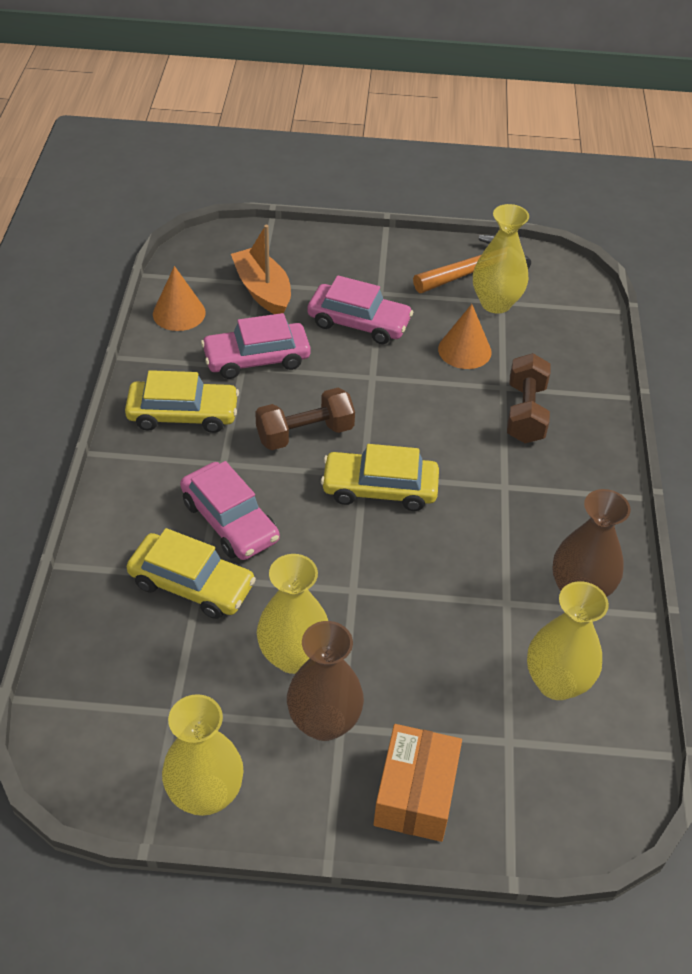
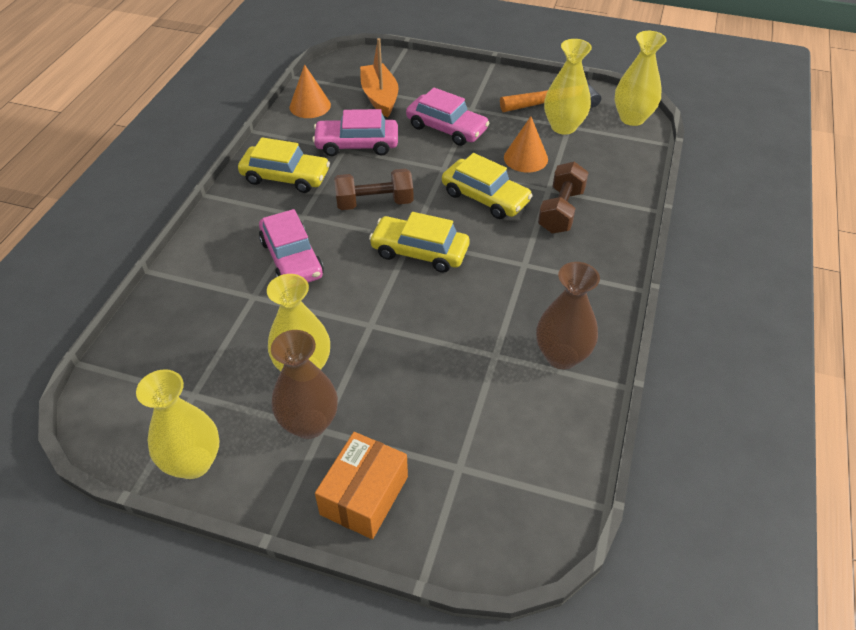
camera: 15 degrees right, 0 degrees up
yellow car [127,528,256,619] -> yellow car moved to [442,153,533,219]
yellow vase [527,581,609,700] -> yellow vase moved to [615,31,667,126]

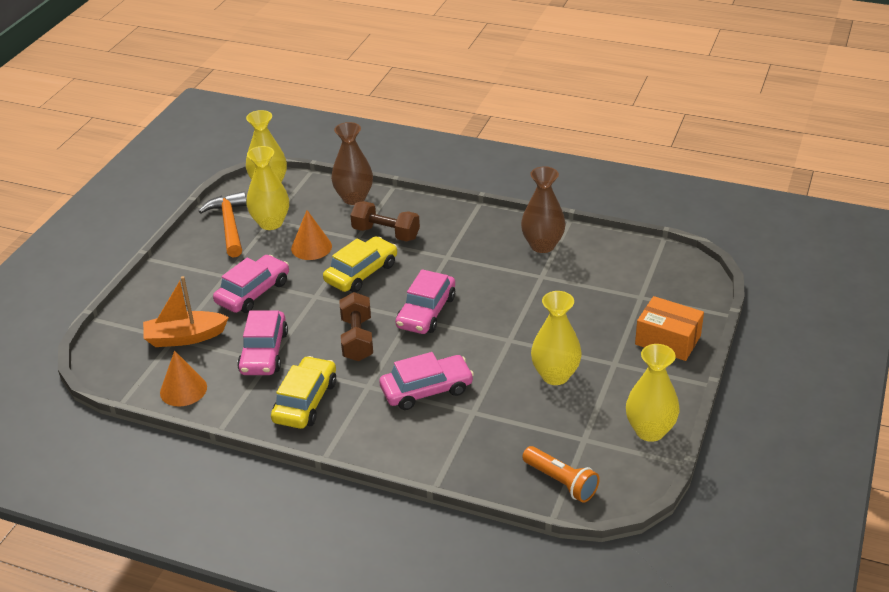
camera: 85 degrees left, 10 degrees down
brown vase [271,330,338,439] -> brown vase moved to [331,122,373,205]
yellow car [369,212,470,273] -> pink car [395,269,455,334]
none -> orange flashlight [522,446,600,503]

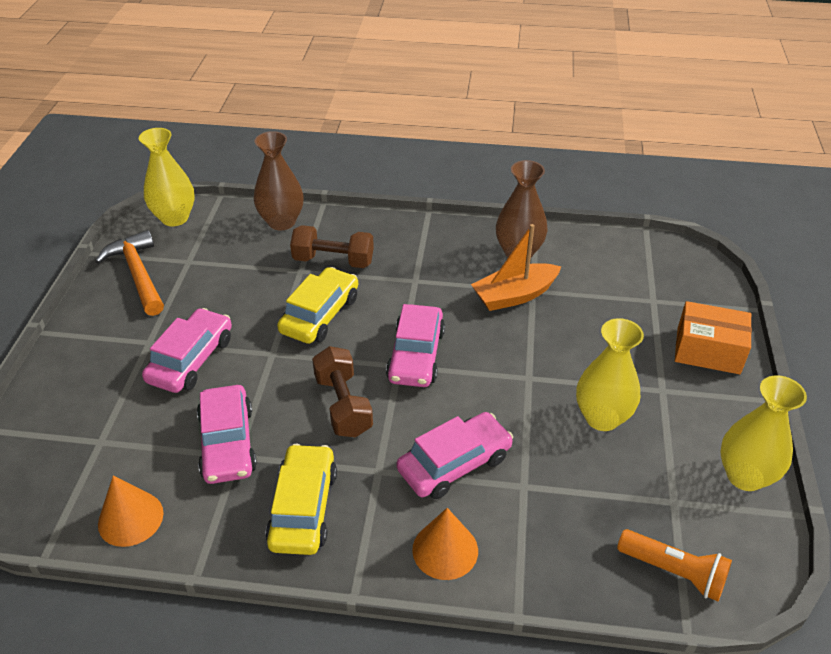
camera: 15 degrees left, 5 degrees up
orange boat [143,276,229,347] -> orange boat moved to [471,224,561,311]
yellow vase [246,146,289,230] -> none
orange cone [291,210,332,260] -> orange cone moved to [412,508,478,580]

